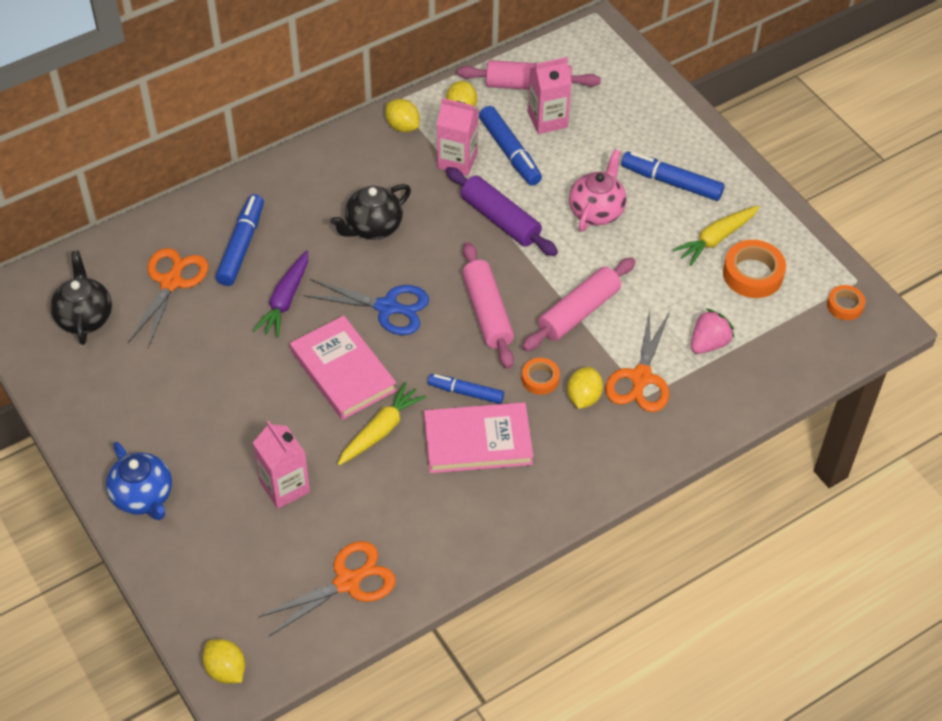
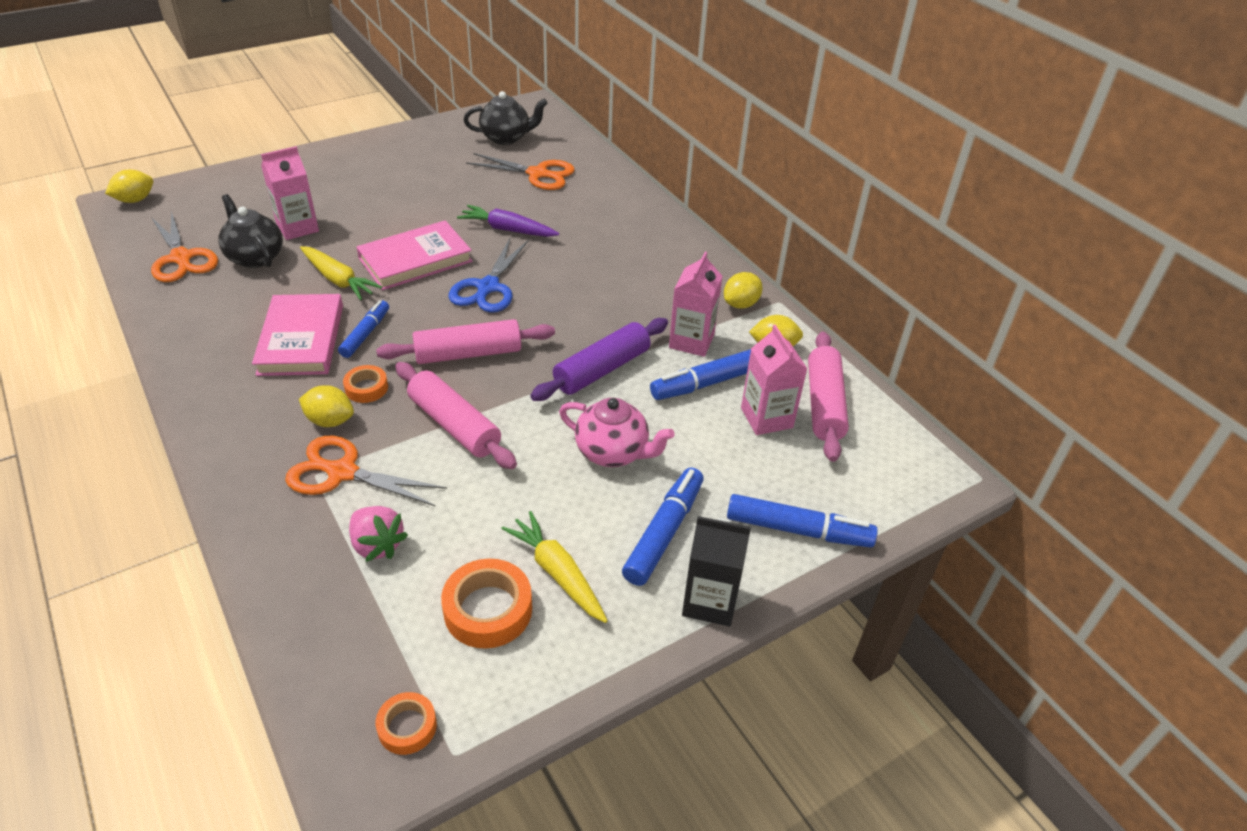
camera: 90 degrees right, 10 degrees down
blue teapot [106,442,172,520] -> none
blue marker [216,194,264,286] -> blue marker moved to [727,494,878,548]
black teapot [330,184,411,240] -> black teapot moved to [218,194,283,268]
none -> black carton [682,516,751,626]

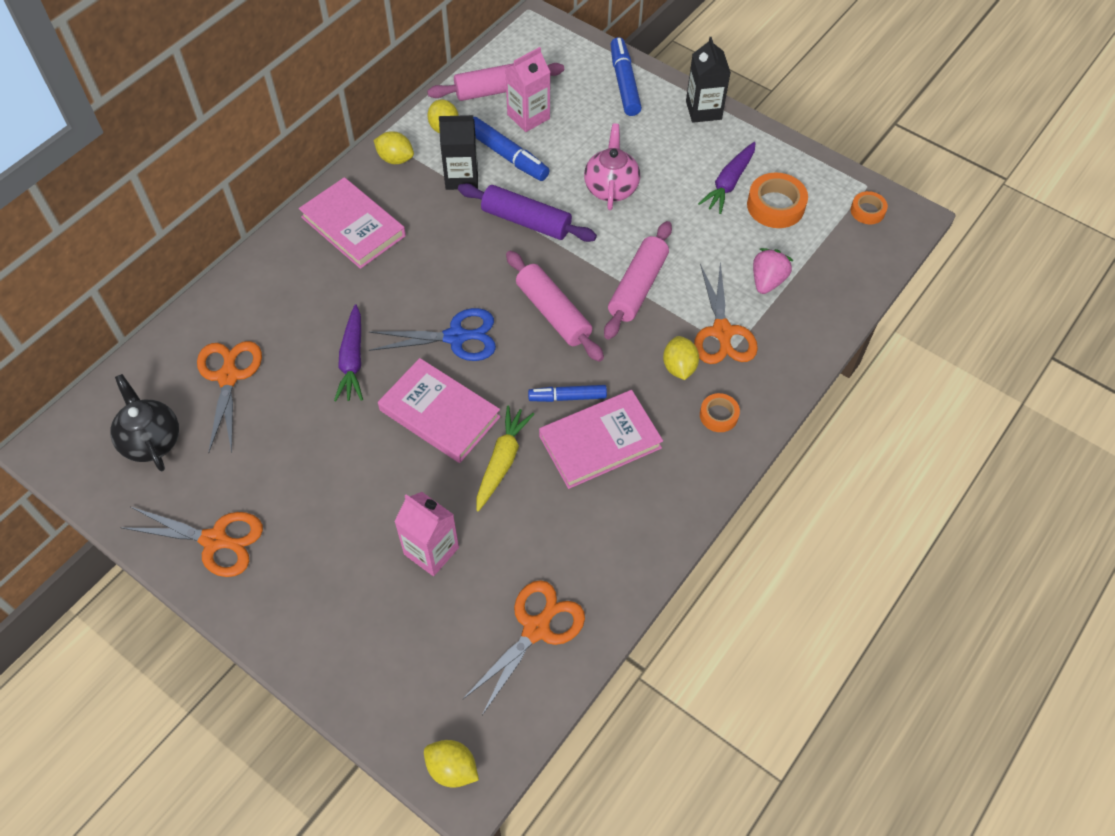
camera: 110 degrees left, 15 degrees up
black teapot [218,194,283,268] -> none
orange tape [343,365,388,403] -> orange tape moved to [700,393,740,432]
yellow carrot [501,511,608,623] -> purple carrot [698,142,755,214]
blue marker [622,468,704,586] -> none
pink carton [669,252,723,357] -> black carton [439,115,478,190]
none -> orange scissors [120,507,263,577]
none -> pink book [299,177,406,269]

